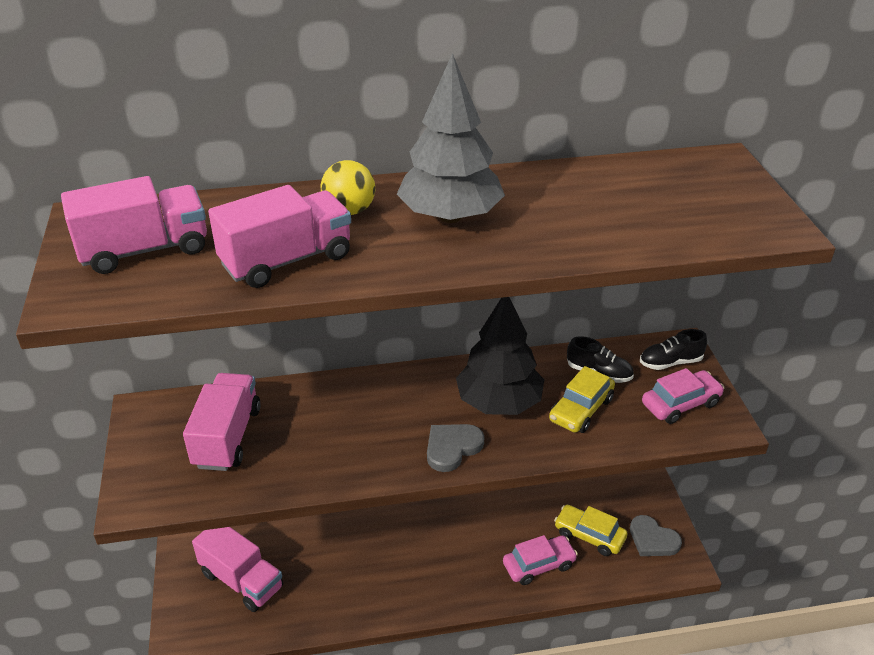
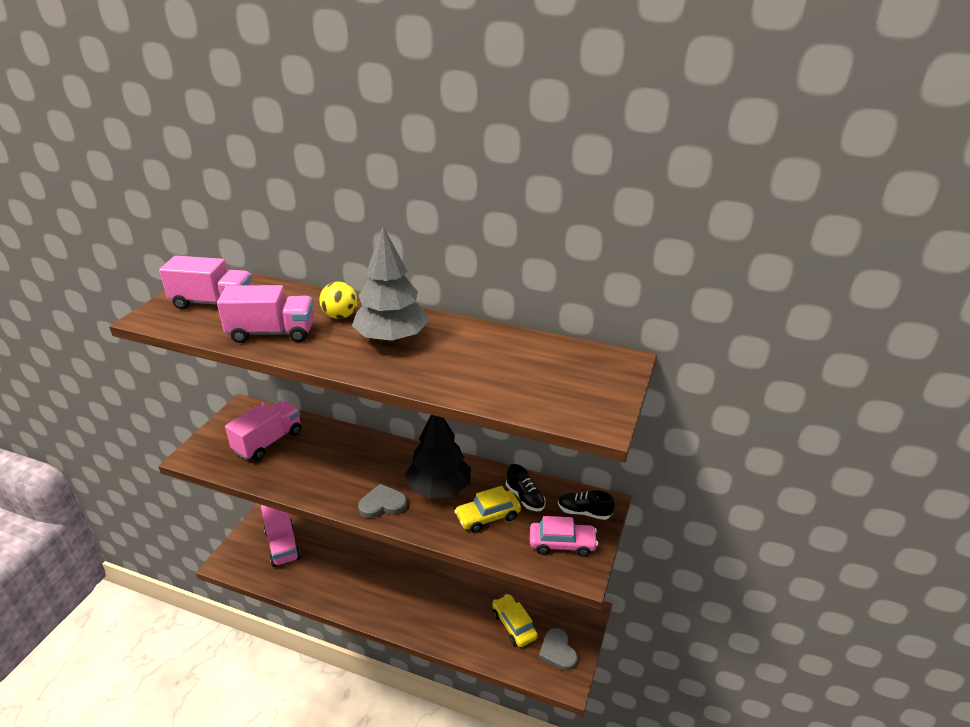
camera: 30 degrees right, 5 degrees down
pink car [503,535,578,585] -> none

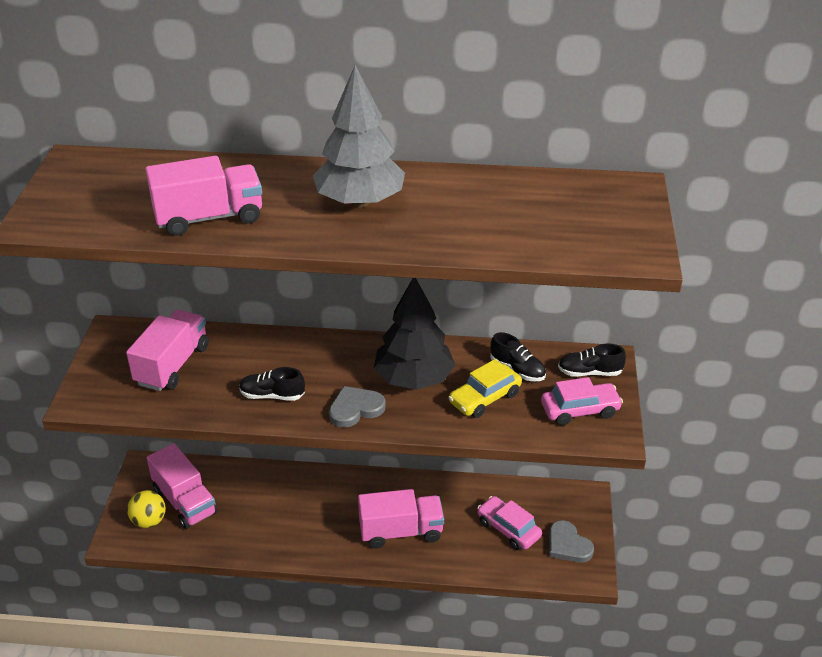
camera: 15 degrees left, 5 degrees up
pink truck [159,256,252,309] -> pink truck moved to [358,489,444,549]
yellow ball [319,282,358,319] -> yellow ball moved to [127,490,166,528]
yellow car [492,594,538,647] -> pink car [477,496,542,550]
none -> black shoe [239,367,305,401]

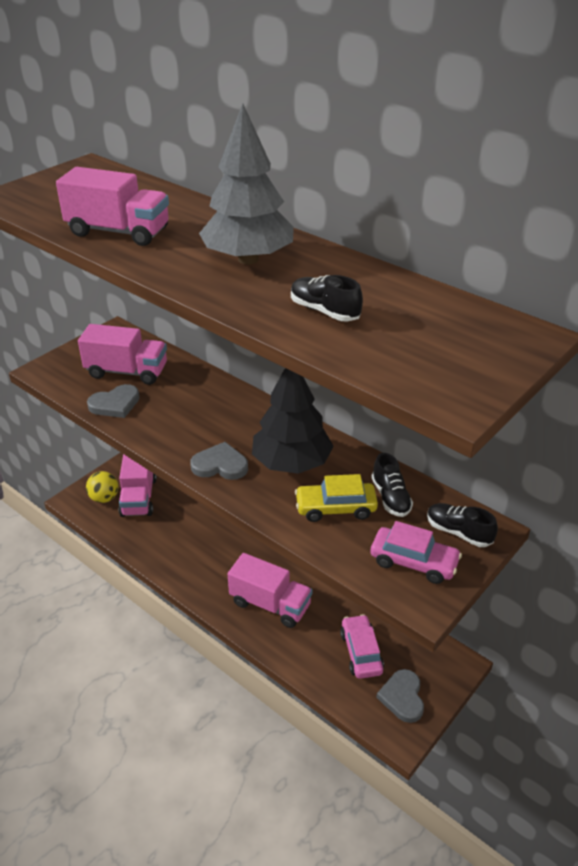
camera: 35 degrees right, 0 degrees up
pink truck [126,310,209,391] -> pink truck turned 45 degrees clockwise [78,324,167,385]
black shoe [239,367,305,401] -> black shoe moved to [291,275,363,322]
none -> grey heart [87,384,140,418]

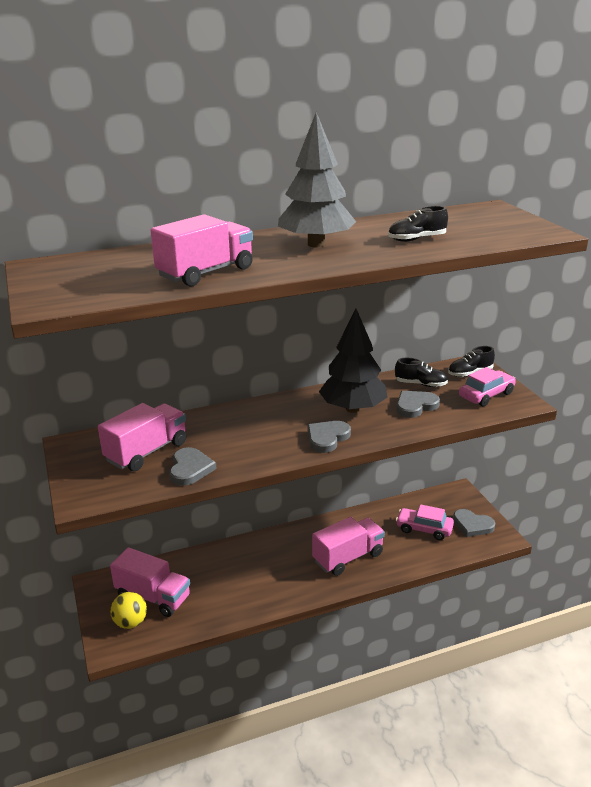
camera: 60 degrees left, 10 degrees down
yellow car [295,474,378,522] -> grey heart [396,391,440,418]

